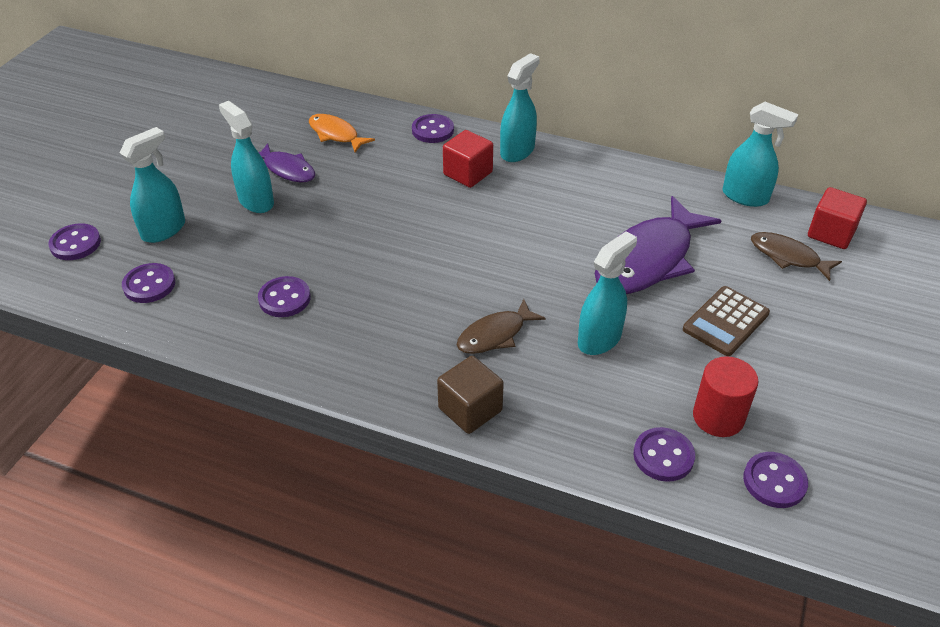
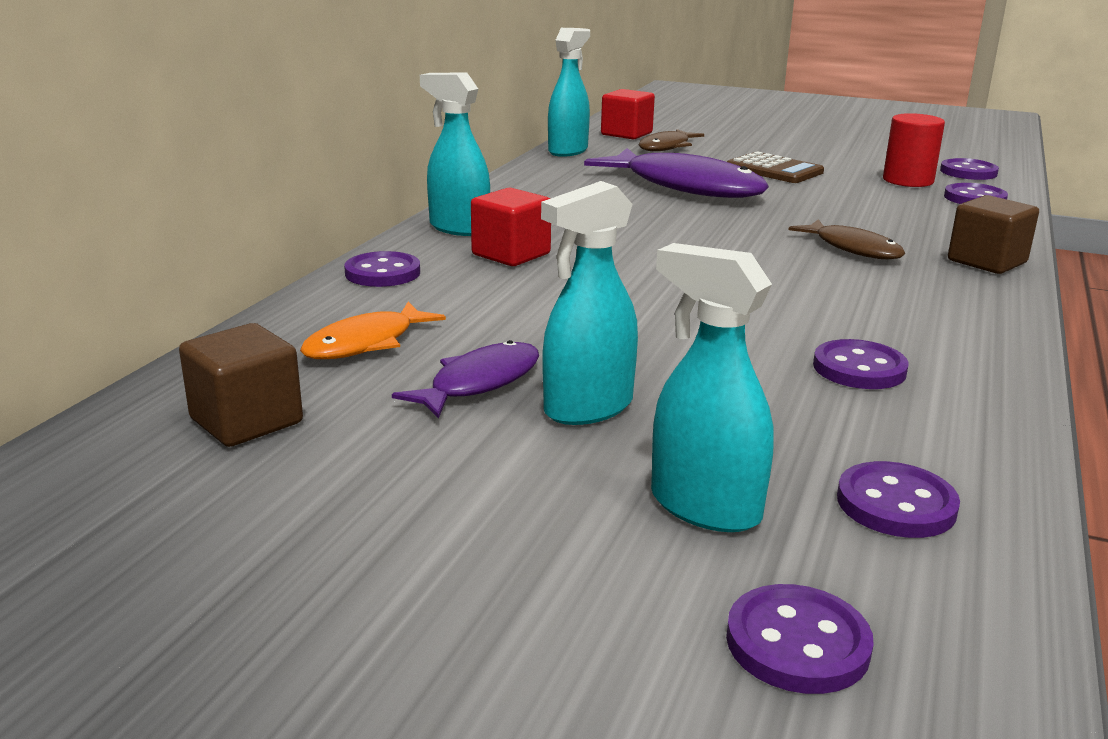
camera: 90 degrees left, 20 degrees down
turquoise spray bottle [578,231,637,355] -> none
none -> brown cube [179,323,303,447]

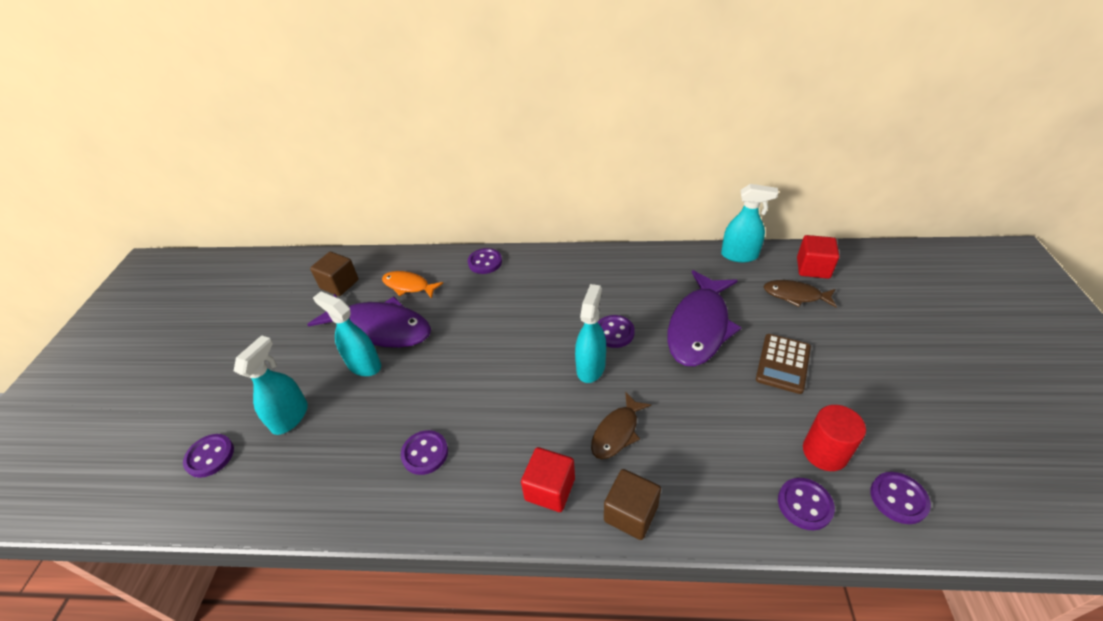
camera: 75 degrees right, 20 degrees up
purple fish [392,340,539,418] -> purple fish [307,294,431,348], size x1.87
turquoise spray bottle [420,73,490,236] -> turquoise spray bottle moved to [575,284,606,383]
red cube [471,187,551,266] -> red cube moved to [521,447,575,512]
purple button [837,461,960,538] -> purple button moved to [598,315,635,348]

